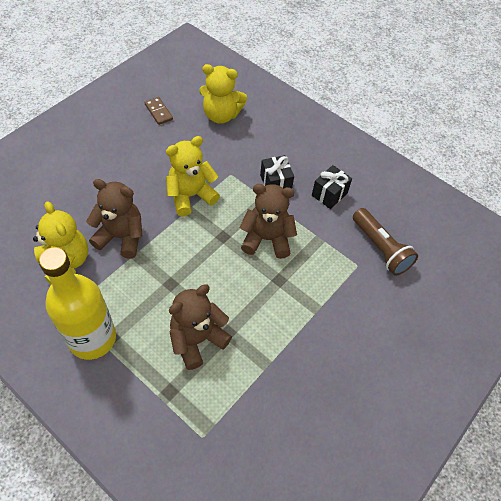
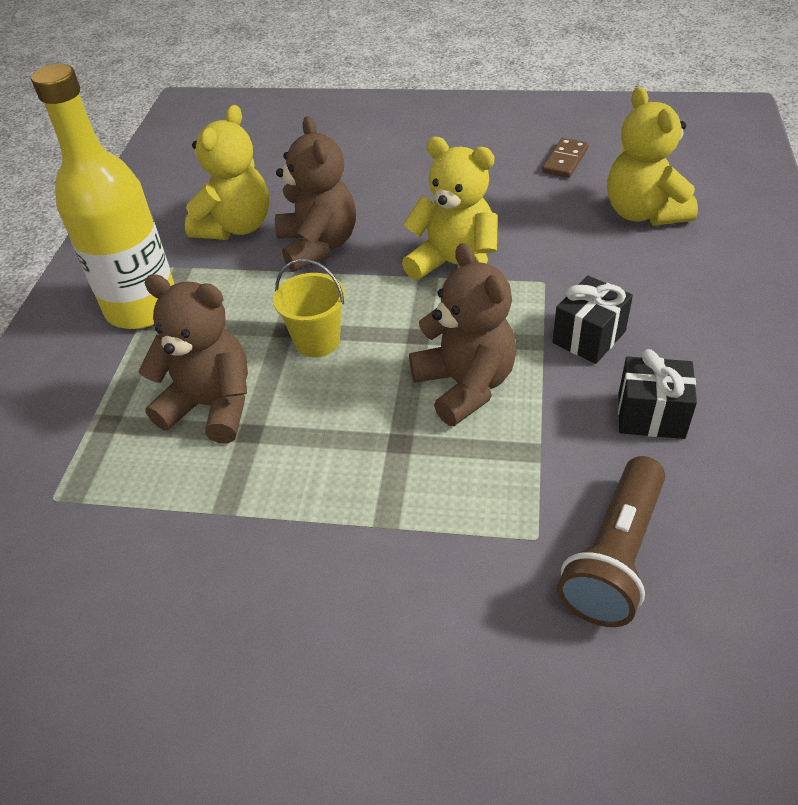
camera: 65 degrees right, 10 degrees down
none -> yellow bucket [273,259,345,357]

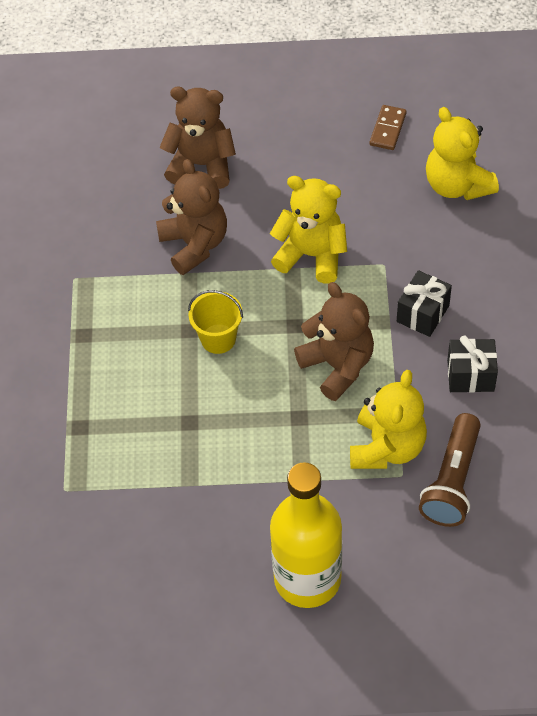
camera: 10 degrees left, 10 degrees up
yellow bottle [31,64,174,329] -> yellow bottle moved to [270,462,342,608]
brown teddy bear [139,274,248,443] -> brown teddy bear moved to [160,87,236,189]
yellow teddy bear [185,105,269,240] -> yellow teddy bear moved to [350,370,427,469]

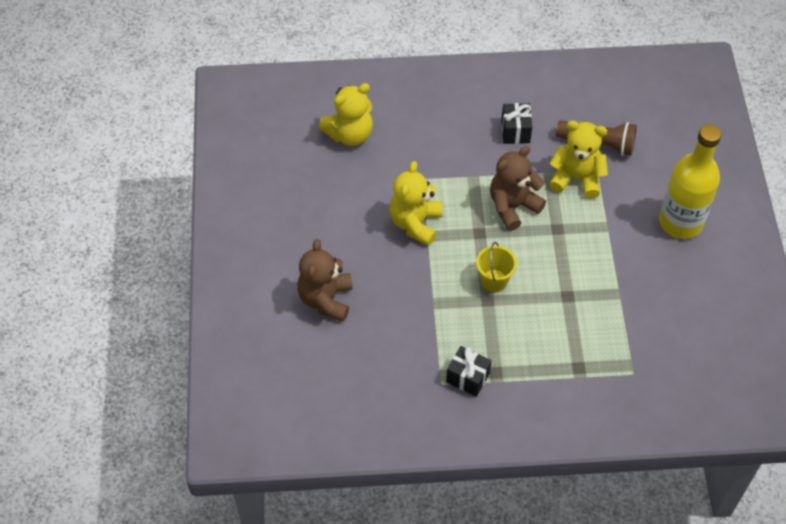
camera: 95 degrees left, 0 degrees up
brown teddy bear [156,159,227,275] -> none
brown domino [370,105,407,150] -> none
black gift [397,270,452,337] -> black gift moved to [446,346,491,397]

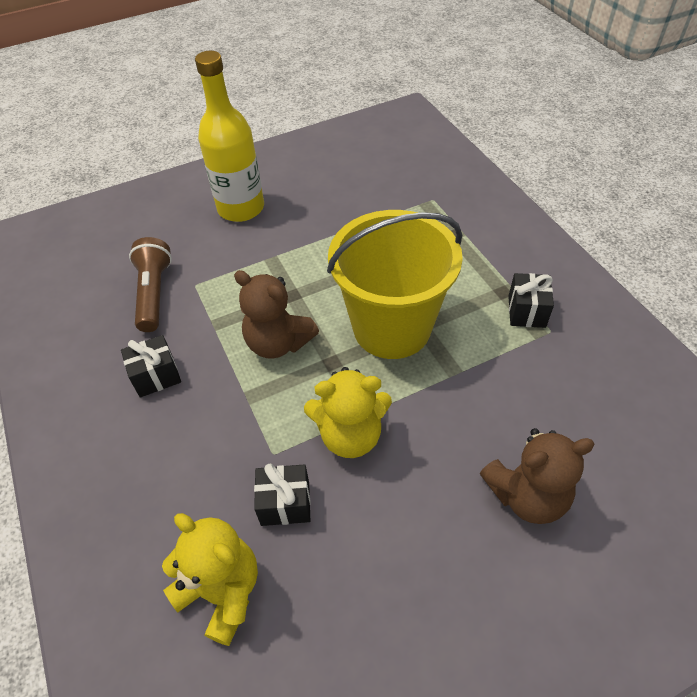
camera: 110 degrees left, 5 degrees down
yellow bucket [476,242,517,292] -> yellow bucket [327,210,463,359], size x2.39
yellow teddy bear [549,121,608,199] -> none
none -> black gift [254,464,310,526]

